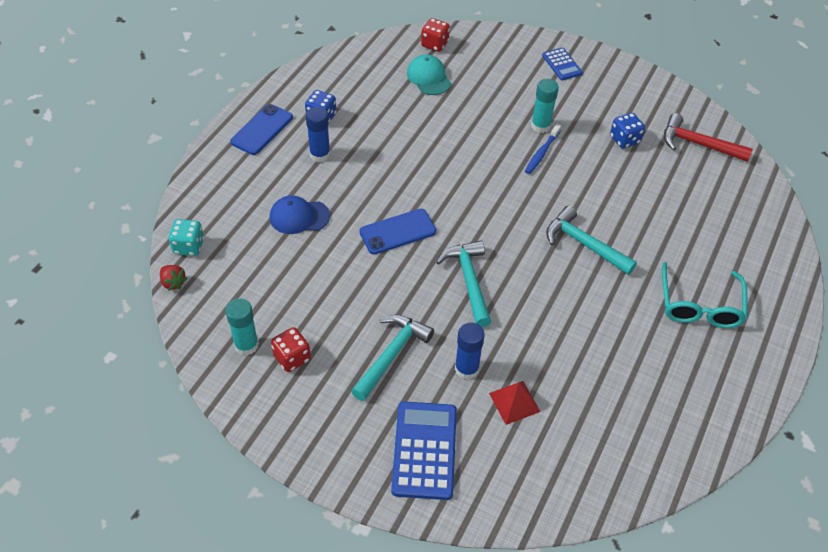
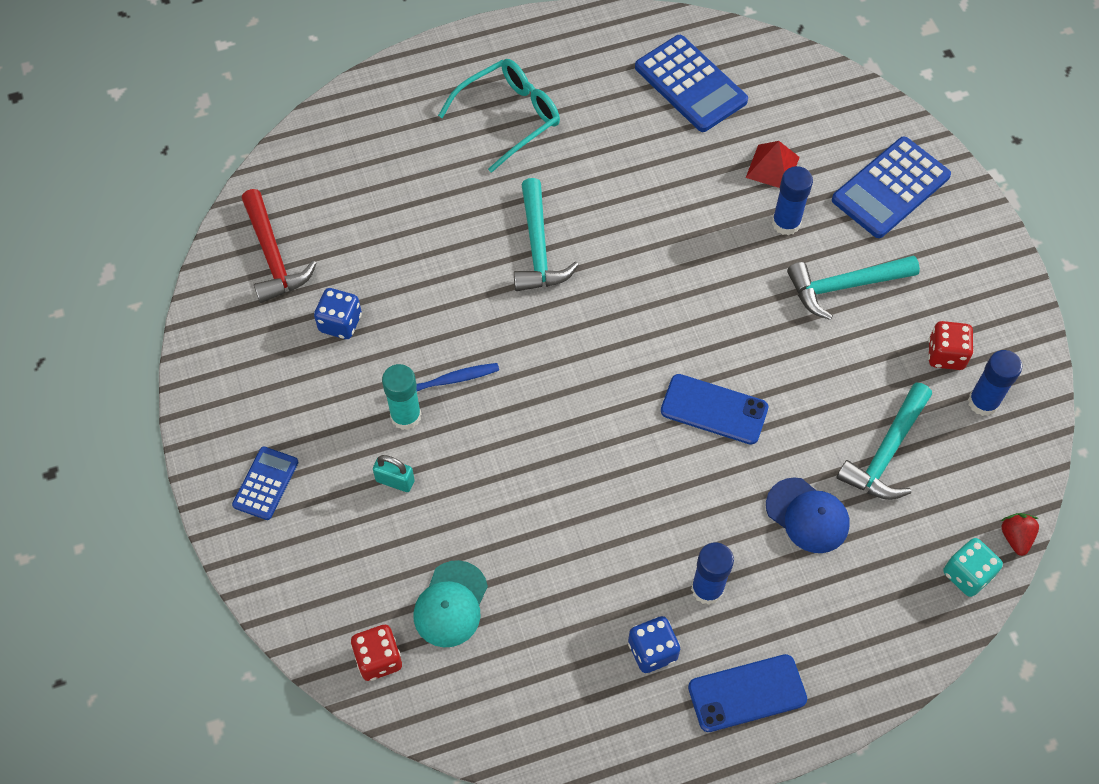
camera: 135 degrees left, 10 degrees up
turquoise glue stick [225,298,259,356] -> blue glue stick [968,350,1022,416]
turquoise hammer [436,240,491,327] -> turquoise hammer moved to [837,382,932,500]
none -> turquoise padlock [373,455,415,492]
none -> blue calculator [635,35,748,132]

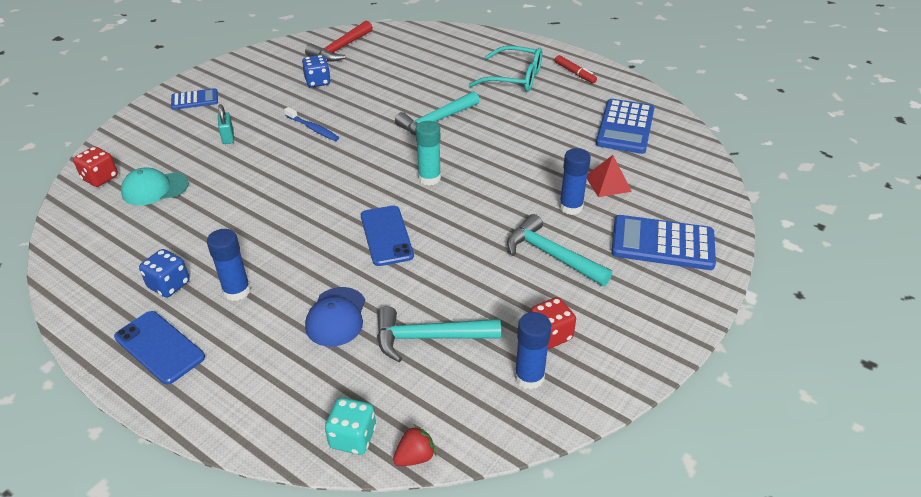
camera: 55 degrees right, 20 degrees down
turquoise glue stick [382,364,421,430] -> turquoise glue stick moved to [415,121,441,185]
none -> red marker [555,55,597,83]

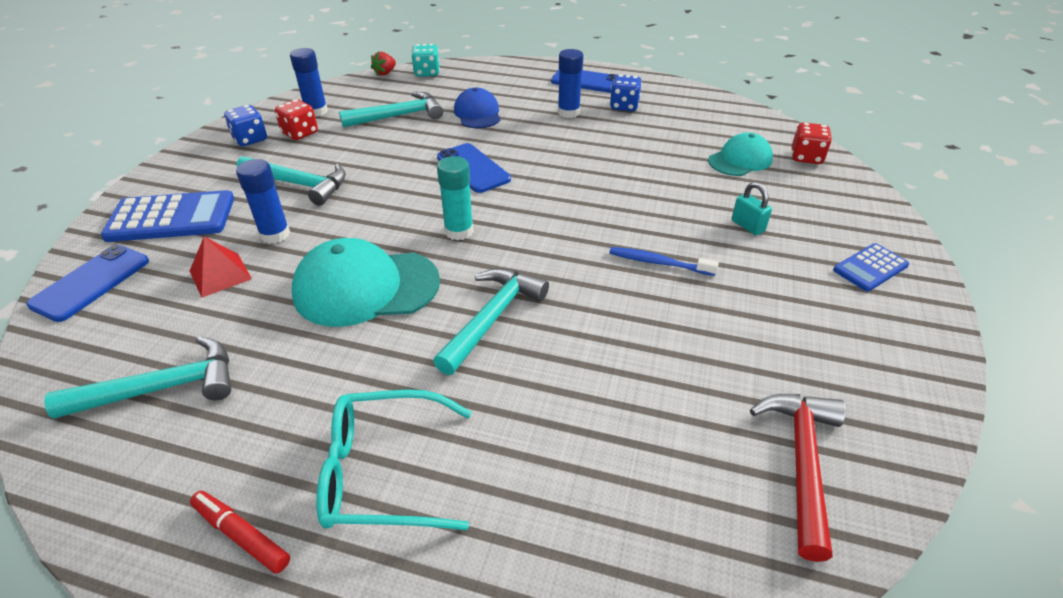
camera: 160 degrees right, 0 degrees up
blue dice [302,55,331,87] -> blue dice moved to [224,105,267,146]
blue calculator [596,99,654,154] -> turquoise hammer [44,336,231,419]
none -> blue phone [26,245,149,322]
none -> turquoise cap [292,238,440,327]

